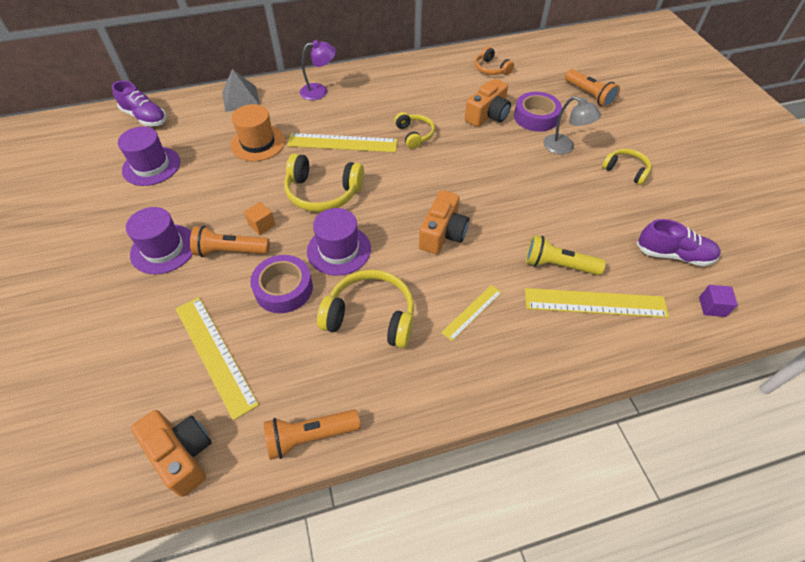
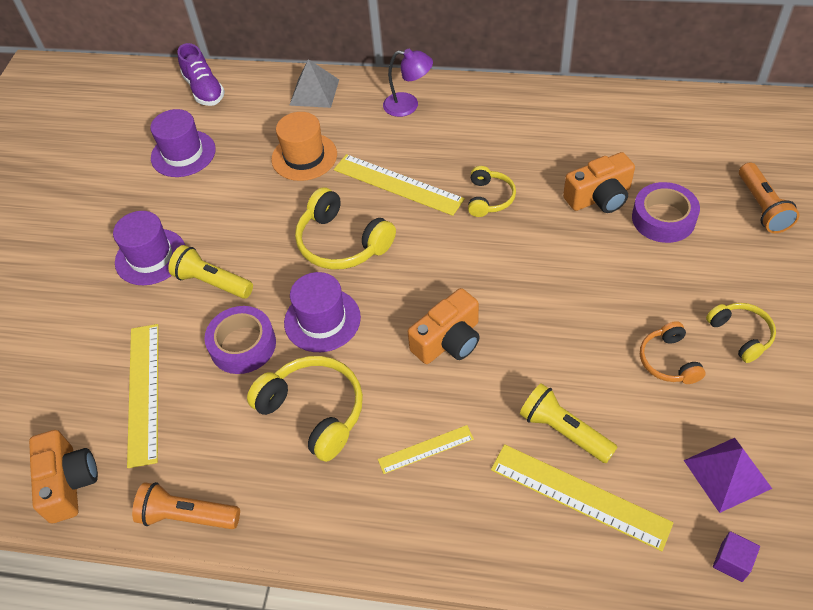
camera: 30 degrees right, 0 degrees up
orange flashlight [190,226,270,257] -> yellow flashlight [168,245,253,299]
orange cube [244,202,276,235] -> none
orange headphones [475,47,514,75] -> orange headphones moved to [640,321,705,384]
grey lamp [543,96,601,154] -> none
purple shoe [637,219,721,266] -> purple pyramid [684,438,772,513]

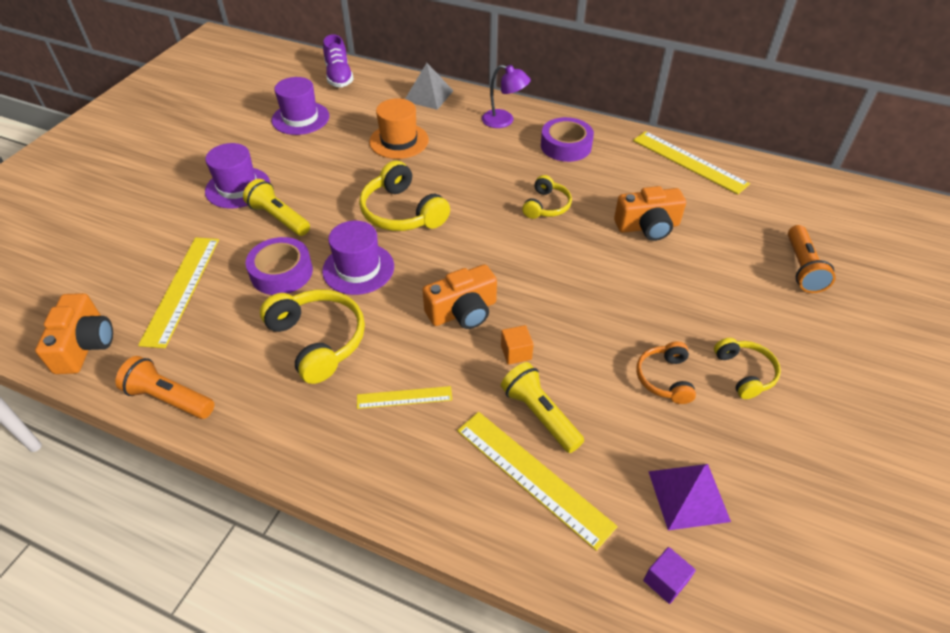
camera: 10 degrees right, 5 degrees down
yellow ruler [334,154,465,216] -> yellow ruler moved to [633,131,750,194]
purple tape [632,182,700,243] -> purple tape moved to [541,117,594,162]
none -> orange cube [501,325,534,365]

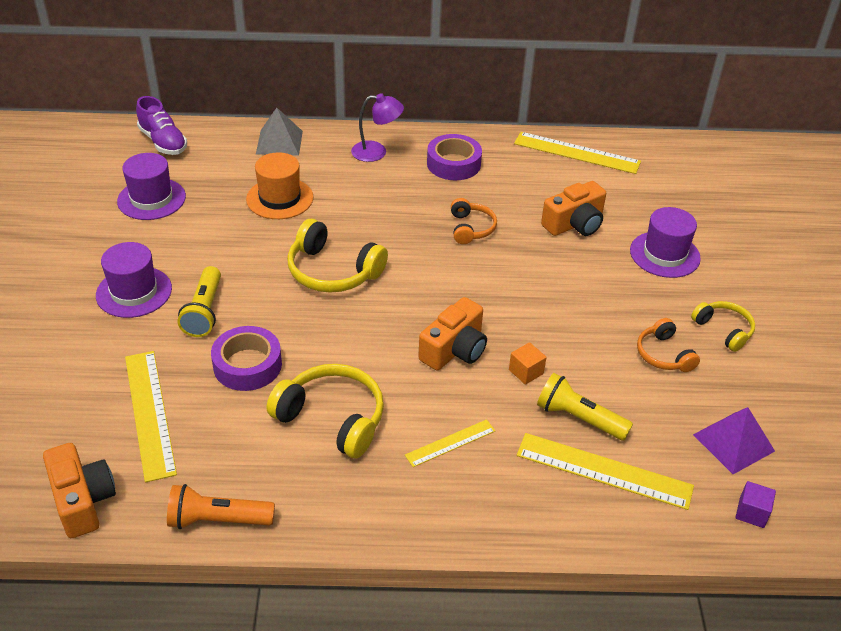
camera: 25 degrees left, 5 degrees down
yellow flashlight [243,179,310,236] -> yellow flashlight turned 105 degrees counterclockwise [177,266,221,337]
purple hat [322,221,394,295] -> purple hat moved to [630,207,701,278]
yellow headphones [522,175,572,219] -> orange headphones [451,198,497,244]
orange flashlight [788,225,836,293] -> none

